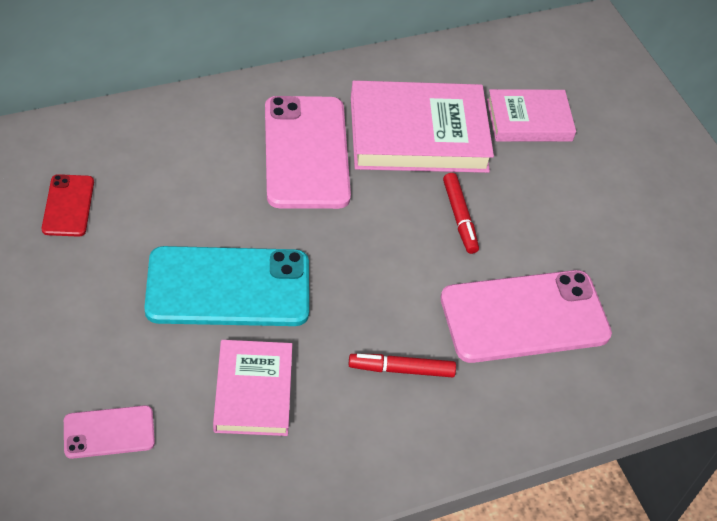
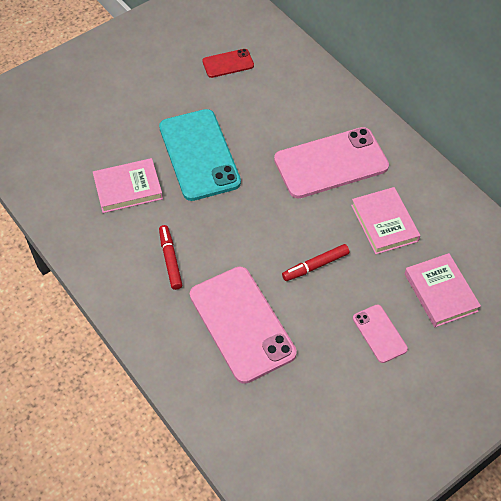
camera: 80 degrees right, 5 degrees up
pink phone [64,405,155,459] -> pink phone moved to [353,305,408,363]
pink book [351,80,494,173] -> pink book [351,187,420,254], size x0.60

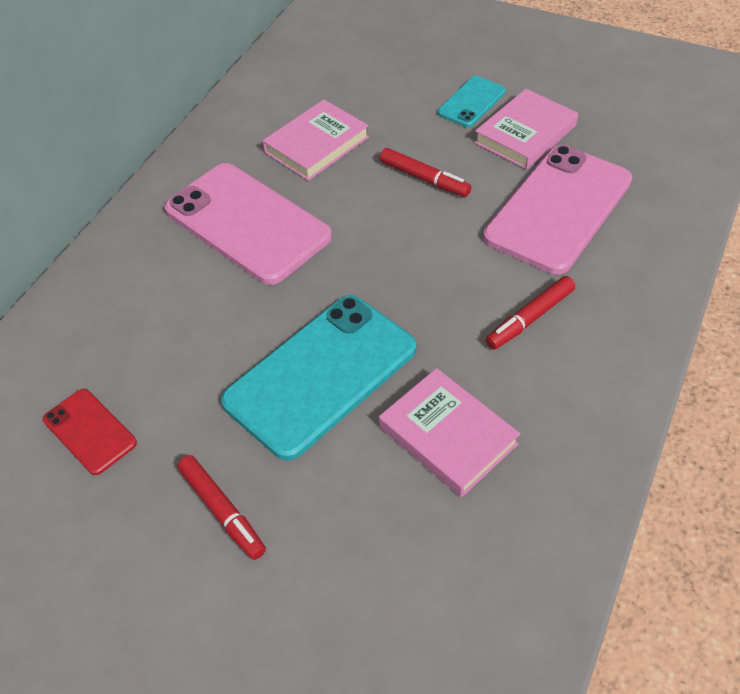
camera: 115 degrees left, 5 degrees down
pink phone [353,305,408,363] -> turquoise phone [438,76,506,127]
pink book [405,253,481,327] -> pink book moved to [474,89,578,170]
none -> red marker [177,455,266,560]

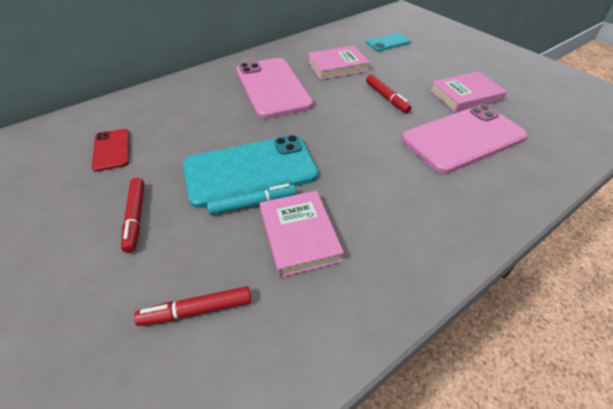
camera: 25 degrees right, 5 degrees down
turquoise phone [438,76,506,127] -> turquoise phone moved to [366,33,411,51]
red marker [486,276,575,350] -> red marker moved to [134,286,251,326]
none -> turquoise marker [207,184,296,215]

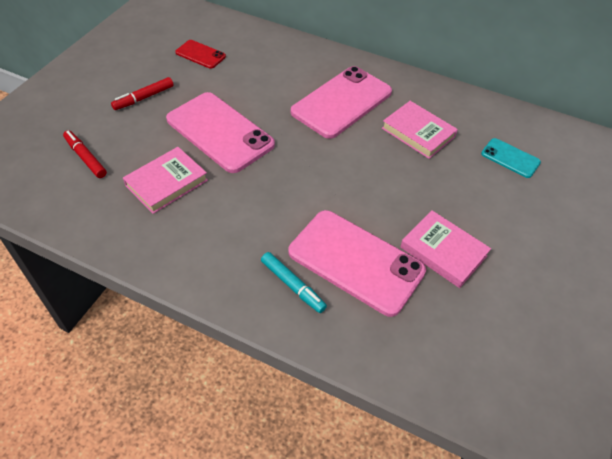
camera: 60 degrees right, 5 degrees up
red phone [92,129,129,172] -> red phone turned 75 degrees clockwise [175,40,226,69]
turquoise phone [183,135,318,208] -> pink phone [166,92,275,173]
turquoise marker [207,184,296,215] -> turquoise marker moved to [261,252,327,313]
red marker [366,75,412,113] -> none

